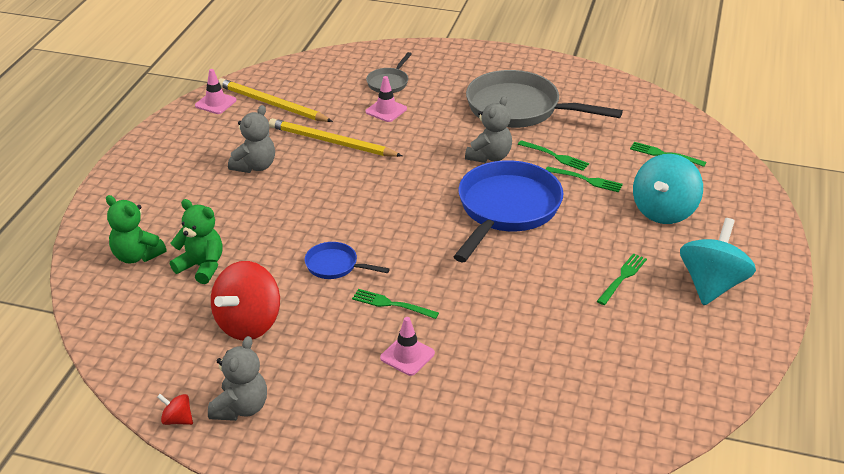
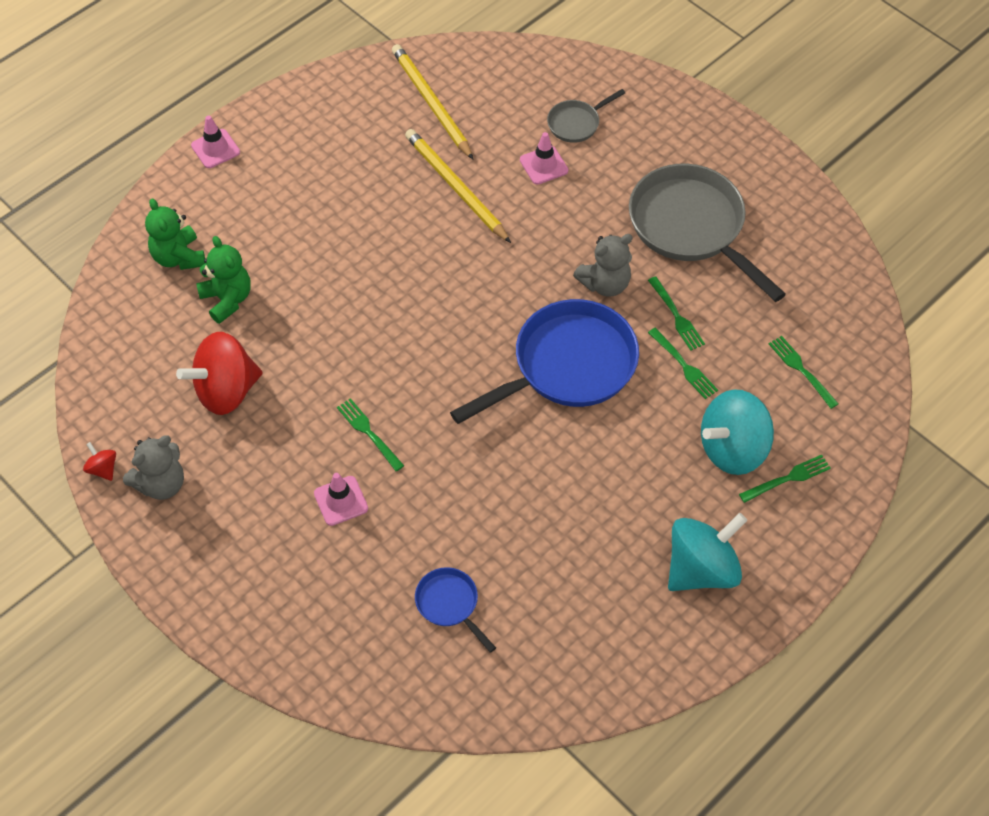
camera: 30 degrees right, 20 degrees up
pink traffic cone [195,69,237,114] -> pink traffic cone moved to [191,115,240,168]
grey teddy bear [228,105,275,173] -> none
blue pan [305,242,390,279] -> blue pan moved to [415,567,496,653]
green fork [597,253,647,305] -> green fork moved to [739,455,831,503]

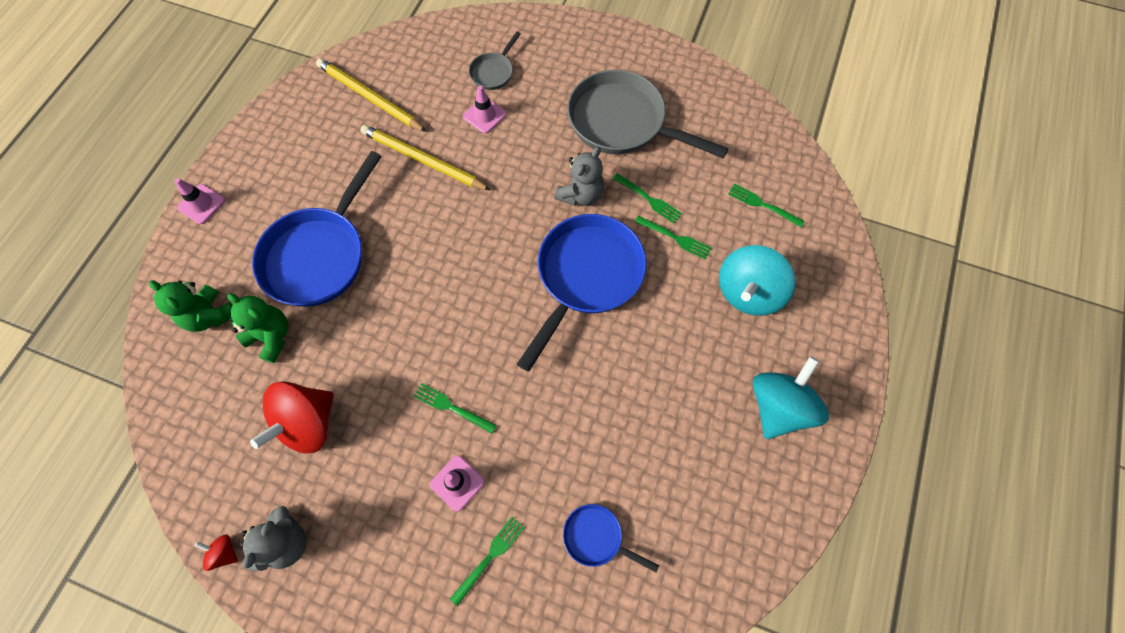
camera: 25 degrees left, 10 degrees up
green fork [739,455,831,503] -> green fork moved to [450,516,525,606]
none -> blue pan [252,151,382,307]

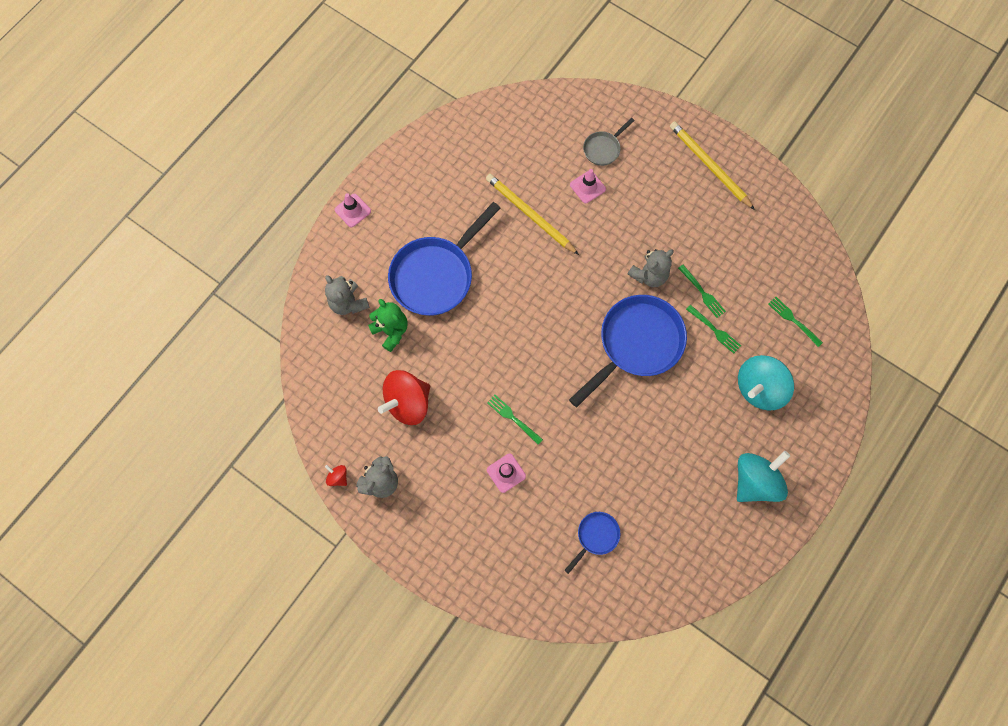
camera: 15 degrees right, 5 degrees up
green teddy bear [149,280,232,332] -> grey teddy bear [325,275,370,315]
yellow pencil [316,58,427,132] -> yellow pencil moved to [670,121,755,210]
green fork [450,516,525,606] -> none
blue pan [563,504,659,572] -> blue pan turned 90 degrees clockwise [565,512,620,574]
grey pan [567,70,728,158] -> none

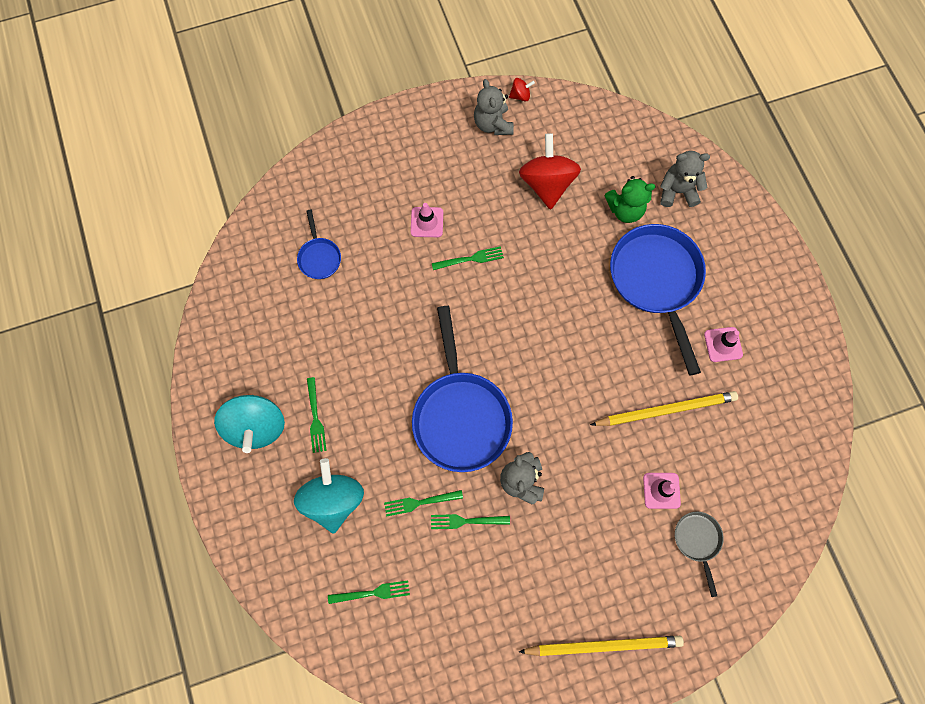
camera: 125 degrees right, 0 degrees up
pink traffic cone [335,193,371,227] -> pink traffic cone moved to [704,327,743,362]
none -> green fork [307,377,327,453]

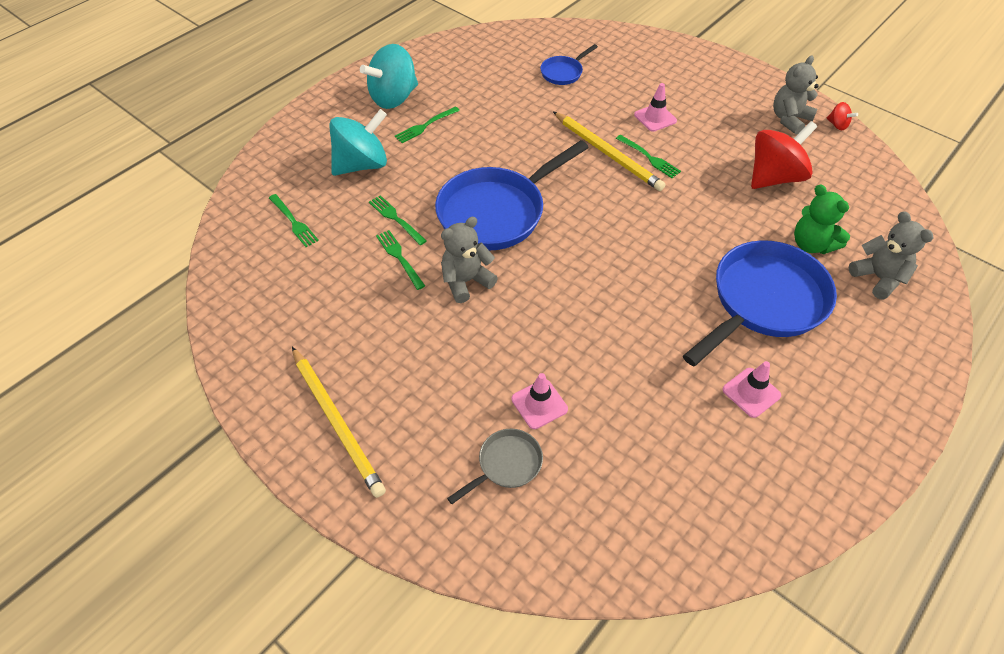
camera: 60 degrees right, 20 degrees down
yellow pencil [590,391,738,426] -> yellow pencil moved to [553,112,665,191]

